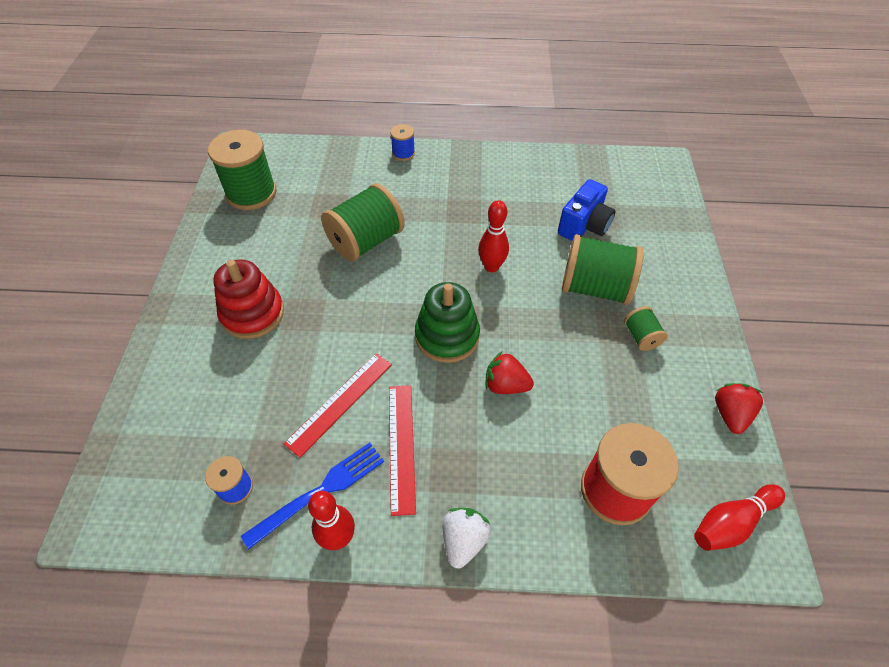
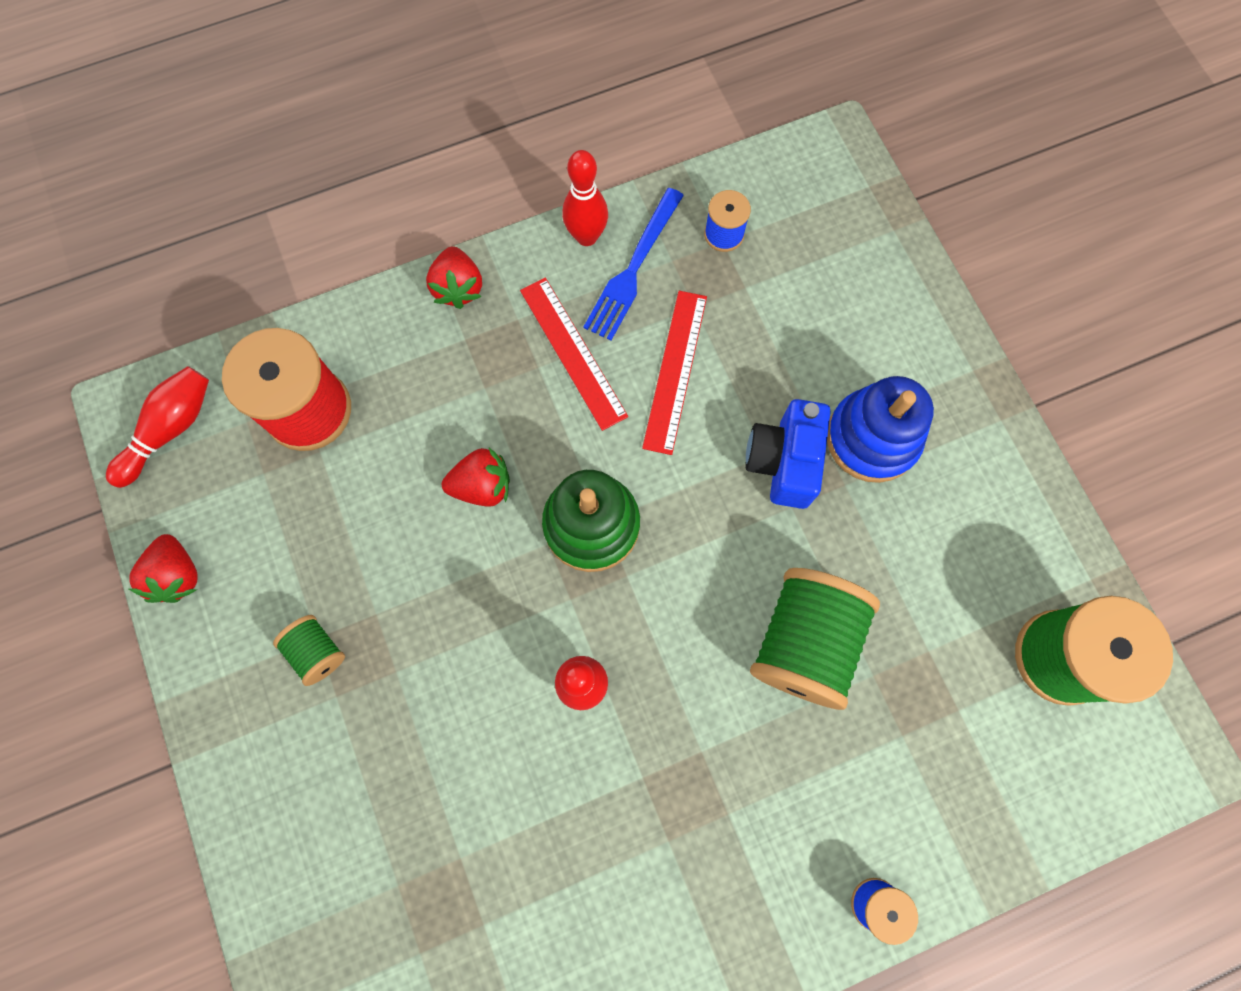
camera: 155 degrees right, 20 degrees up
red stacking toy [213,259,284,339] -> blue stacking toy [827,376,934,483]
white strawberry [442,508,491,569] -> red strawberry [426,246,482,309]
blue camera [558,179,616,241] -> blue camera moved to [745,399,831,509]
green spool [562,234,644,305] -> none

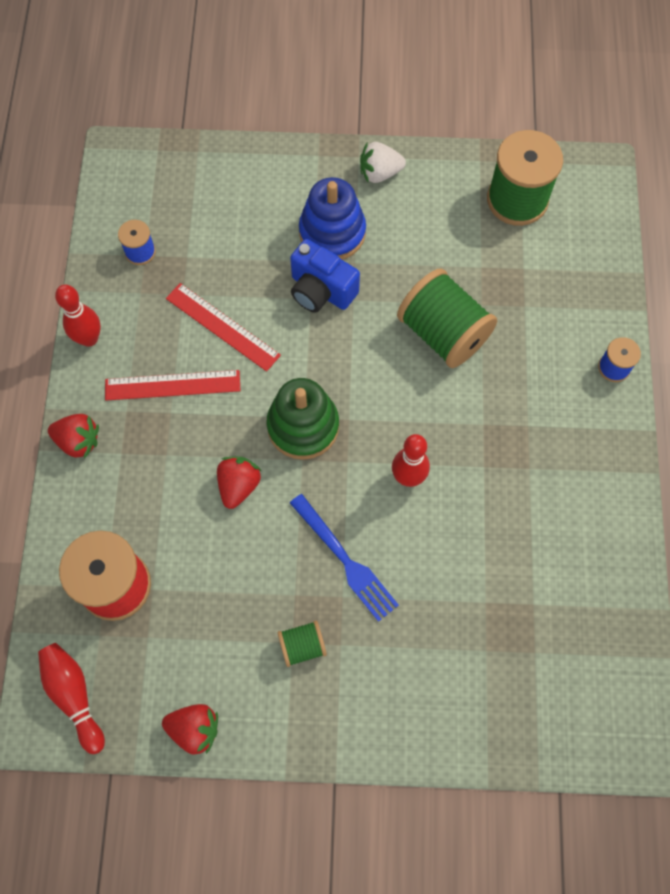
camera: 65 degrees left, 5 degrees down
blue fork [584,188,684,341] -> blue fork moved to [290,494,399,622]
none -> white strawberry [360,142,406,183]

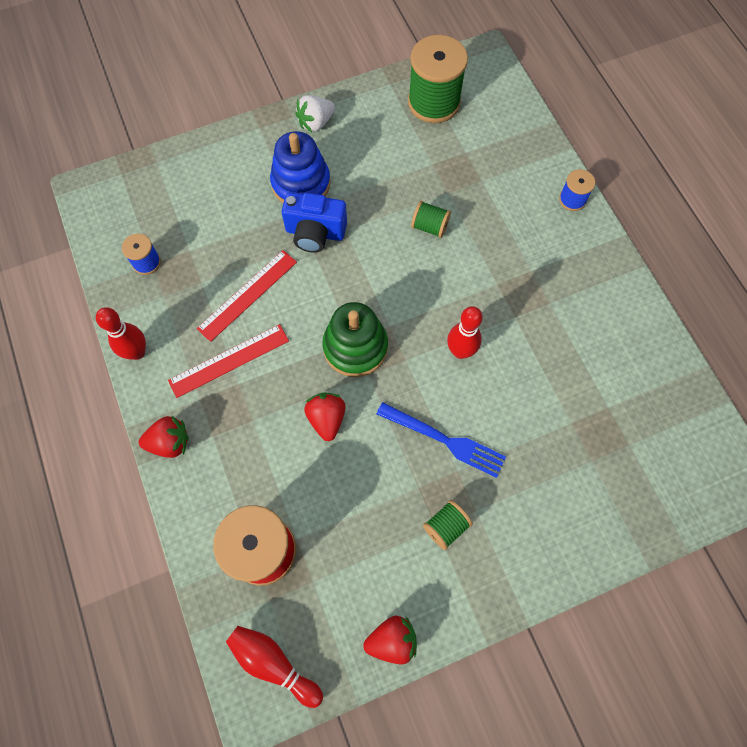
camera: 25 degrees left, 0 degrees up
red ruler [166,283,281,371] -> red ruler turned 60 degrees counterclockwise [197,250,297,342]
green spool [397,268,497,368] -> green spool [411,201,451,238], size x0.49

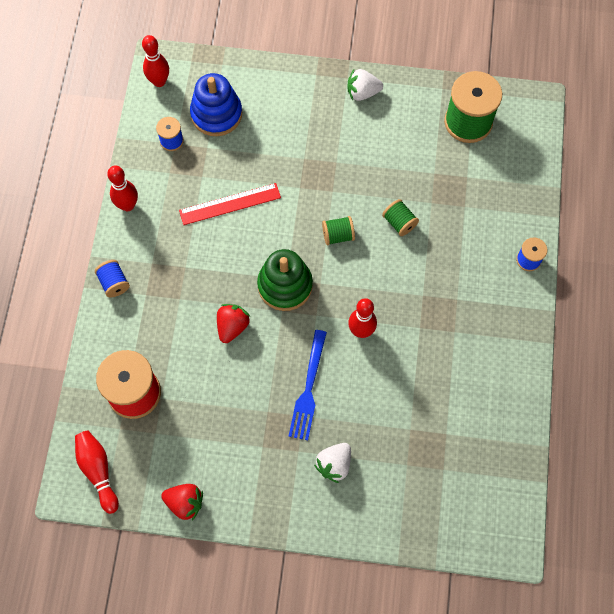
camera: 30 degrees right, 0 degrees up
red strawberry [139,416,189,458] -> blue spool [95,260,130,298]
red ruler [168,324,289,398] -> none
blue stacking toy [270,131,331,203] -> blue stacking toy moved to [190,73,242,136]
blue camera [282,192,347,253] -> none
blue fork [376,402,506,478] -> blue fork turned 45 degrees clockwise [289,330,327,440]
green spool [423,500,473,550] -> green spool moved to [322,216,355,245]
none -> red bowling pin [142,35,169,87]
none -> white strawberry [314,443,351,483]

